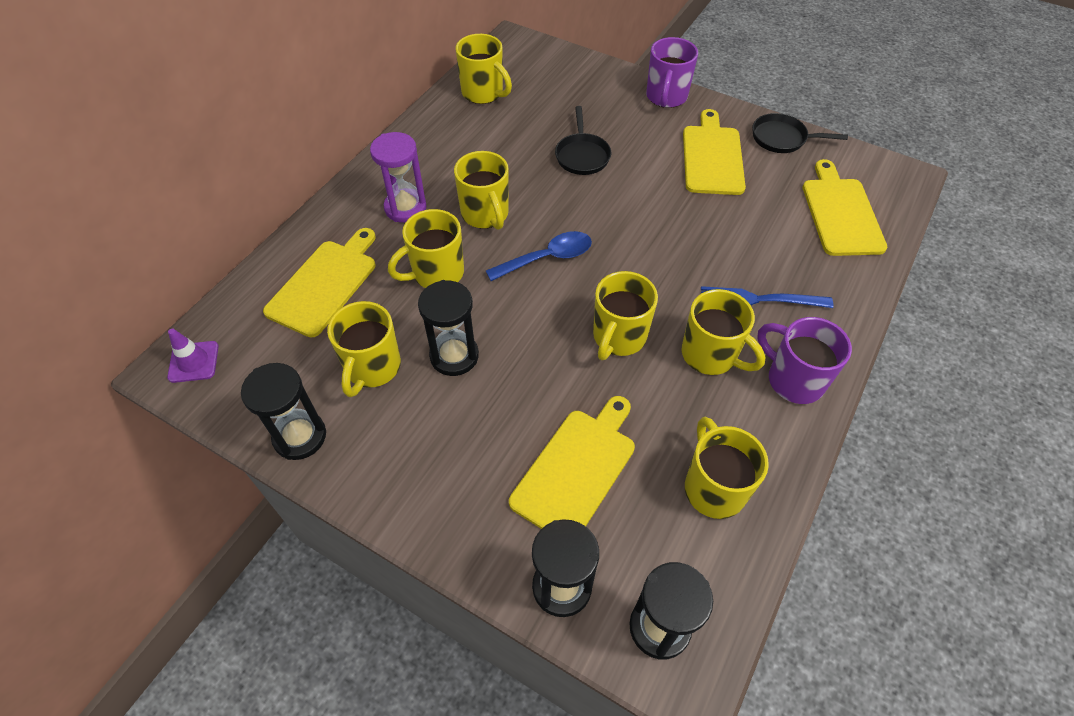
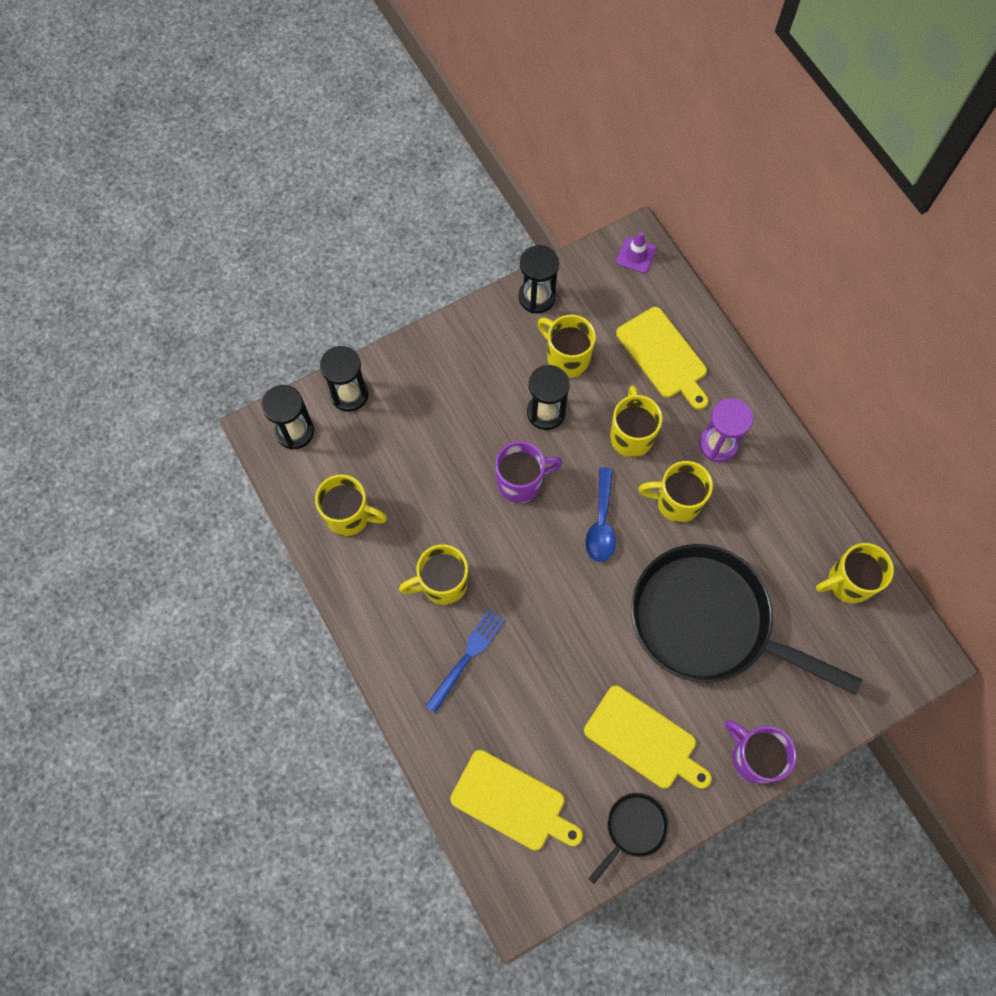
camera: 120 degrees right, 15 degrees up
yellow cutting board [509,396,635,529] -> none
black pan [555,106,611,175] -> black pan [631,544,862,695], size x2.40
yellow mug [593,271,658,360] -> none
purple mug [757,317,852,404] -> purple mug moved to [495,441,563,503]

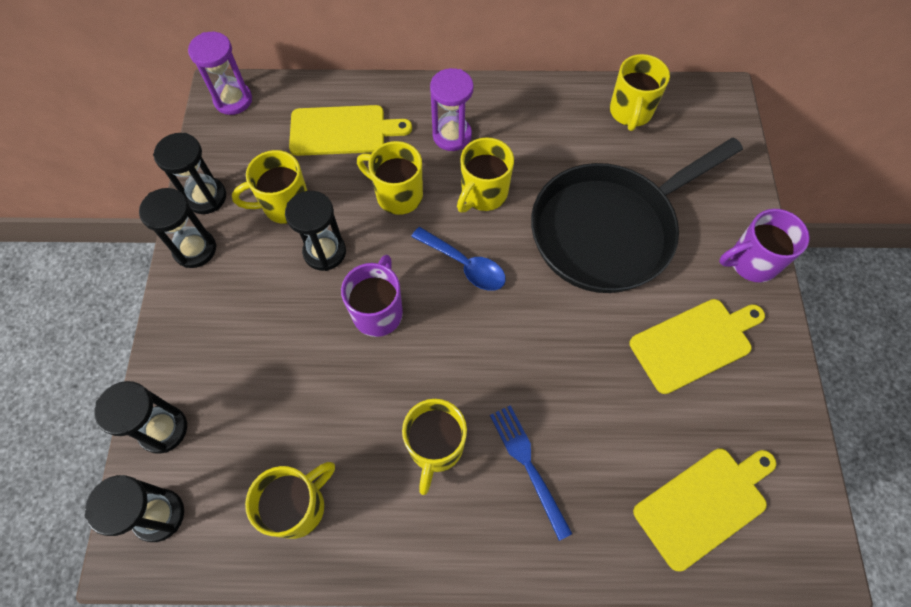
camera: 60 degrees left, 5 degrees down
black pan [588,793,669,884] -> none
purple traffic cone [616,232,656,273] -> purple hourglass [188,32,252,115]
none -> black hourglass [139,188,217,268]

